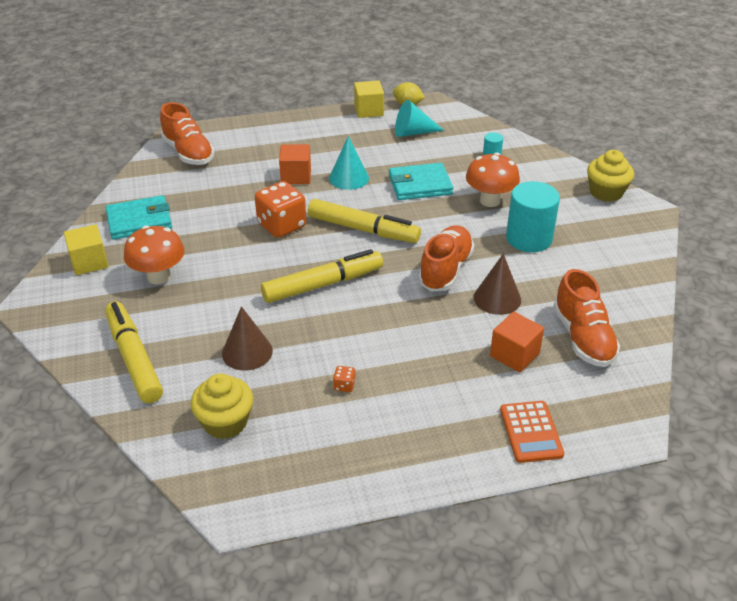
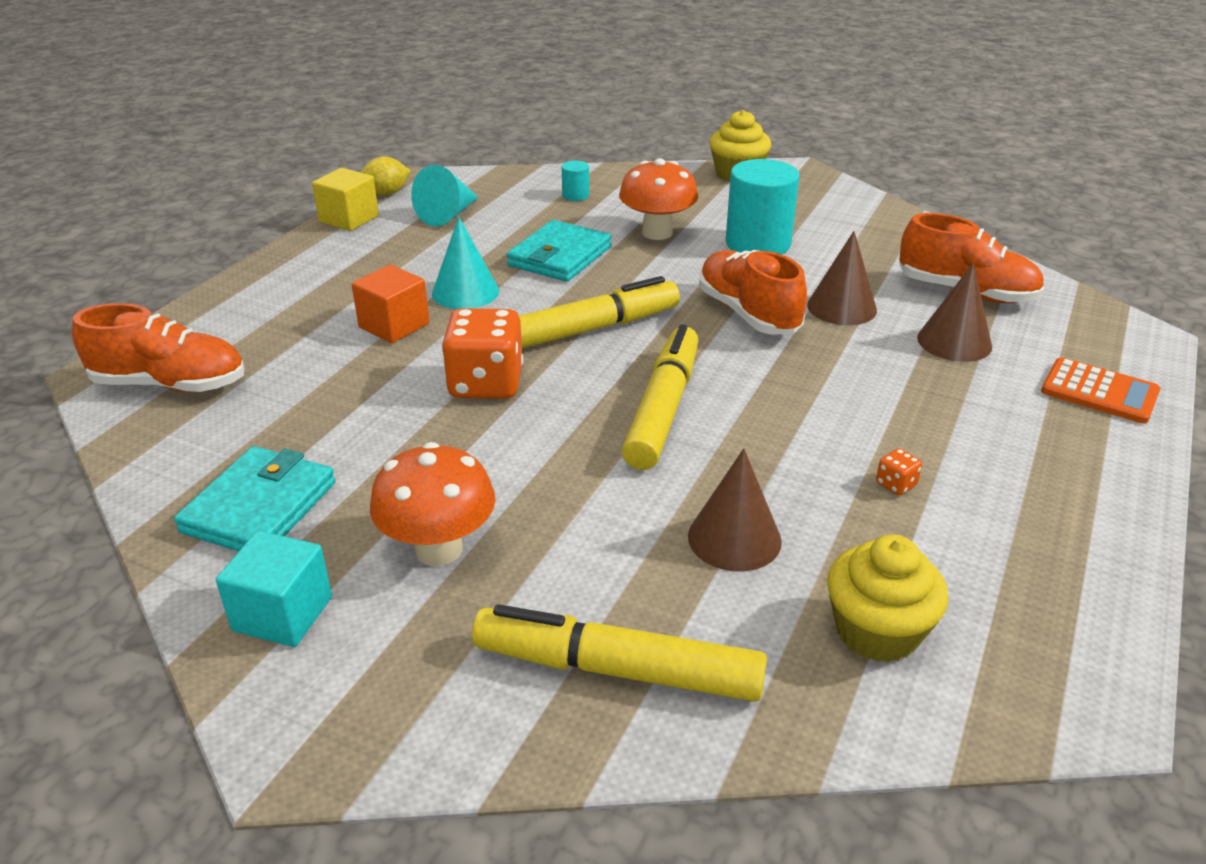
camera: 50 degrees left, 5 degrees down
yellow cube [64,224,108,275] -> turquoise cube [216,531,332,647]
orange cube [490,312,544,372] -> brown cone [917,263,992,362]

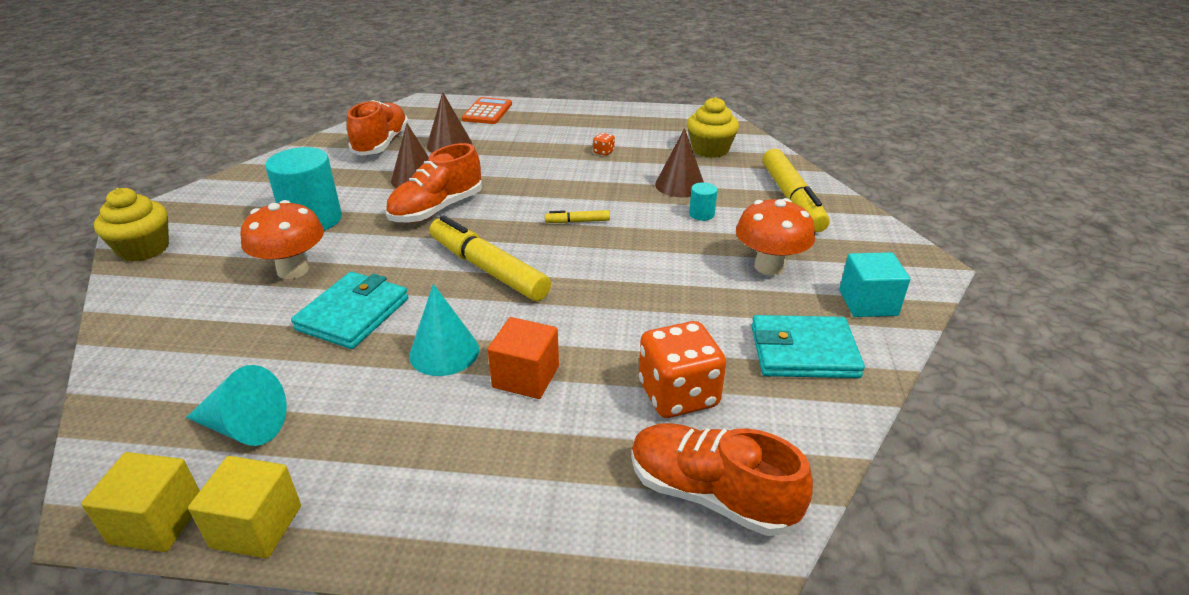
camera: 110 degrees left, 0 degrees up
orange shoe [72,303,245,392] -> orange shoe turned 45 degrees counterclockwise [631,423,813,536]
yellow lemon [361,156,411,195] -> yellow cube [81,452,200,552]
orange dice [442,308,523,399] -> orange dice moved to [639,321,726,418]
turquoise wallet [506,220,611,282] -> turquoise wallet turned 75 degrees counterclockwise [291,272,408,349]
turquoise cylinder [562,161,589,201] -> turquoise cylinder moved to [689,182,718,221]
yellow marker [622,324,699,470] -> yellow marker [545,210,610,223], size x0.44

